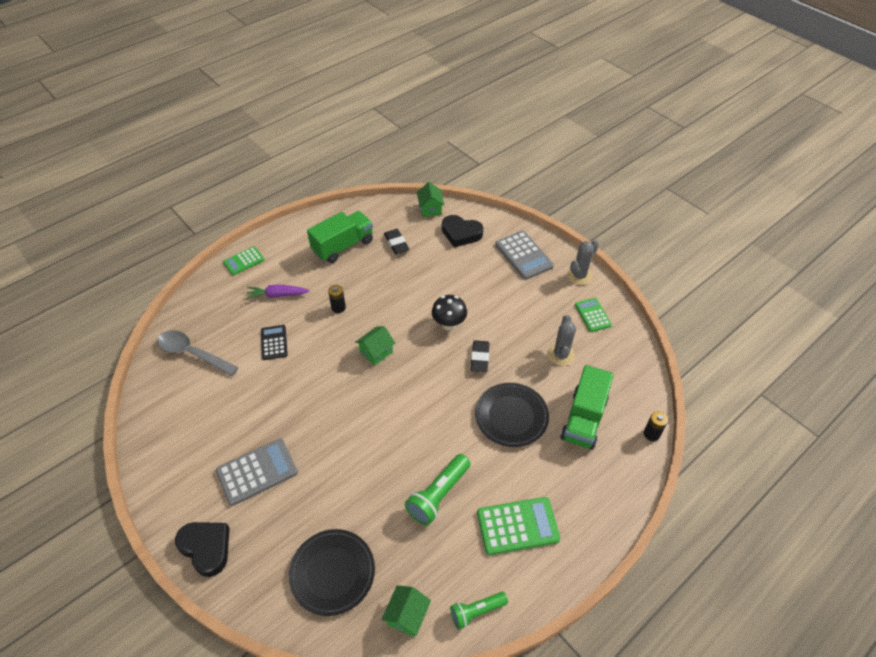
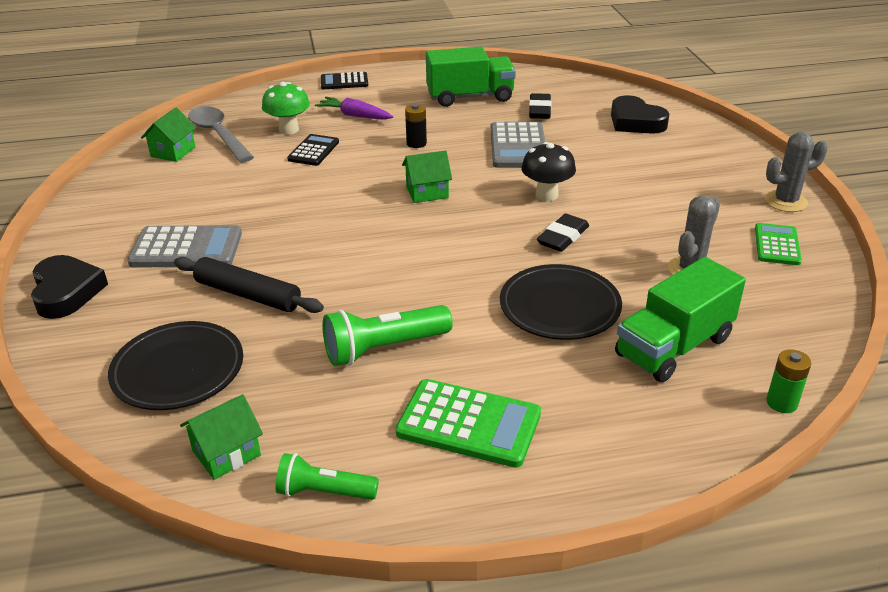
camera: 30 degrees right, 15 degrees down
green calculator [223,247,264,275] -> black calculator [321,72,368,89]
green house [417,182,444,217] -> green house moved to [141,107,196,162]
grey calculator [495,231,554,280] -> grey calculator moved to [490,122,545,168]
black battery [644,411,668,441] -> green battery [766,349,811,413]
none -> black rolling pin [174,257,324,313]
none -> green mushroom [262,82,310,134]

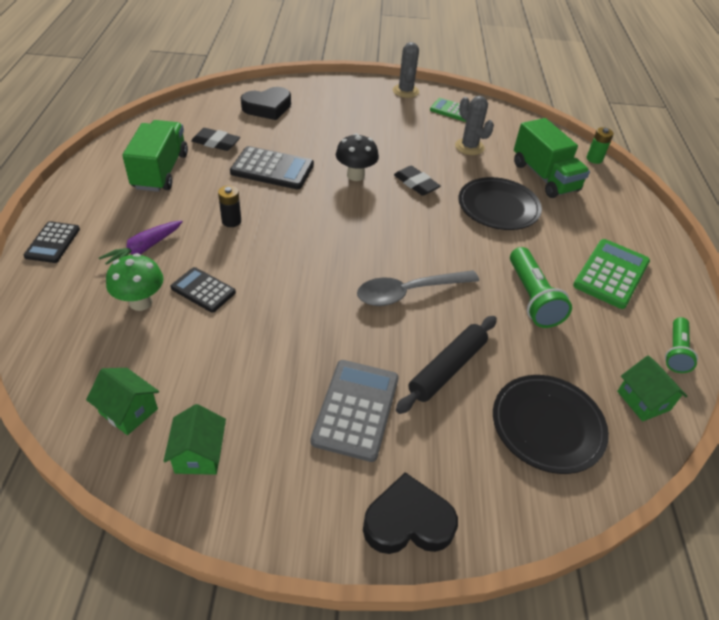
camera: 80 degrees left, 10 degrees up
grey spoon [188,106,254,163] -> grey spoon moved to [357,270,479,306]
green house [402,150,452,203] -> green house moved to [163,404,226,475]
grey calculator [490,122,545,168] -> black calculator [230,146,314,189]

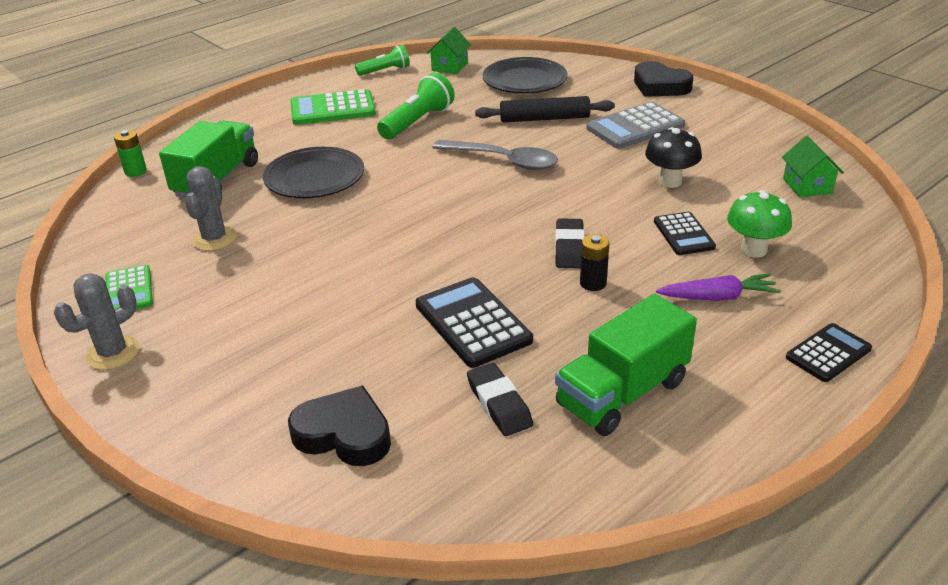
camera: 130 degrees left, 10 degrees down
green house [163,404,226,475] -> none
black mushroom [336,133,379,181] -> black mushroom moved to [645,127,702,188]
black eraser [394,166,441,196] -> black eraser moved to [555,218,585,268]

